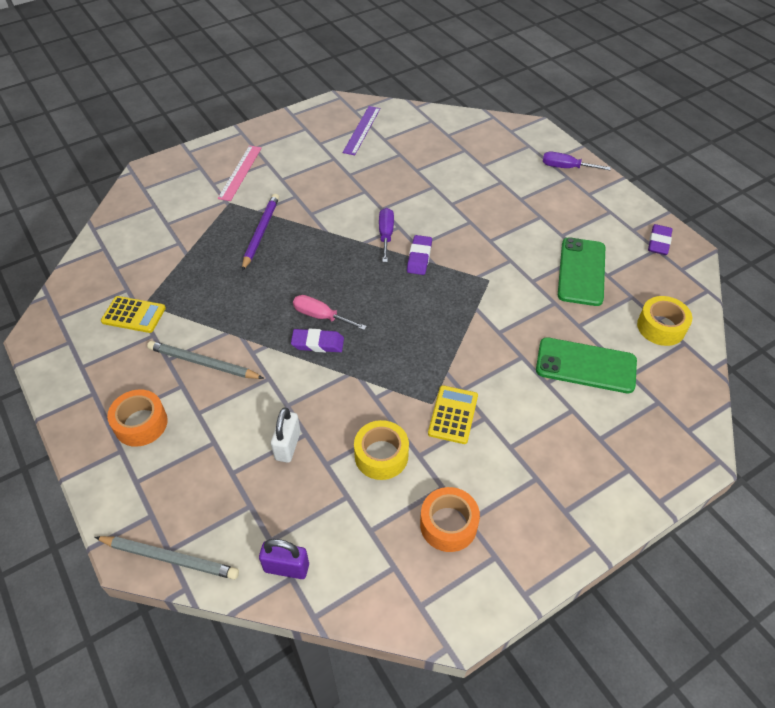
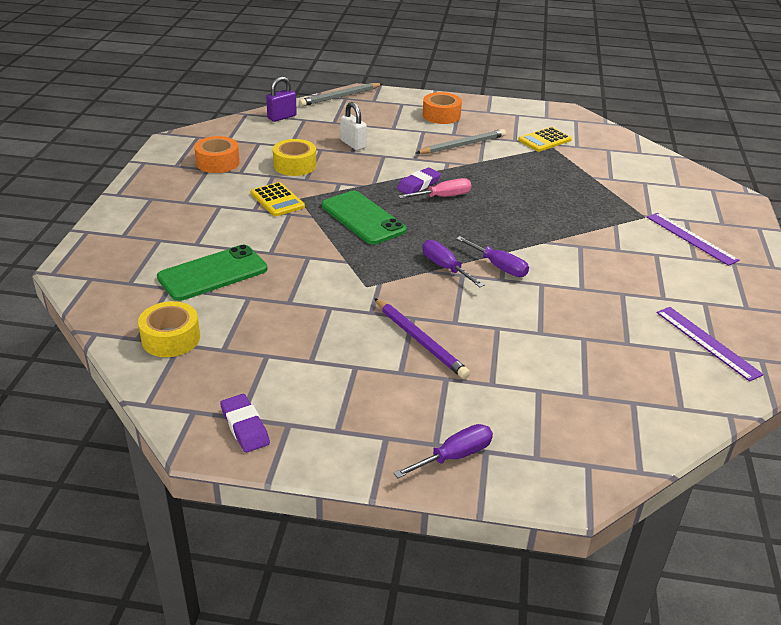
camera: 130 degrees right, 15 degrees down
pink ruler [218,145,262,201] -> purple ruler [647,213,740,266]
purple pencil [242,194,279,271] -> purple pencil moved to [374,298,470,379]
purple eraser [407,235,432,275] -> purple screwdriver [422,240,484,287]
green phone [558,238,605,306] -> green phone moved to [322,191,407,245]

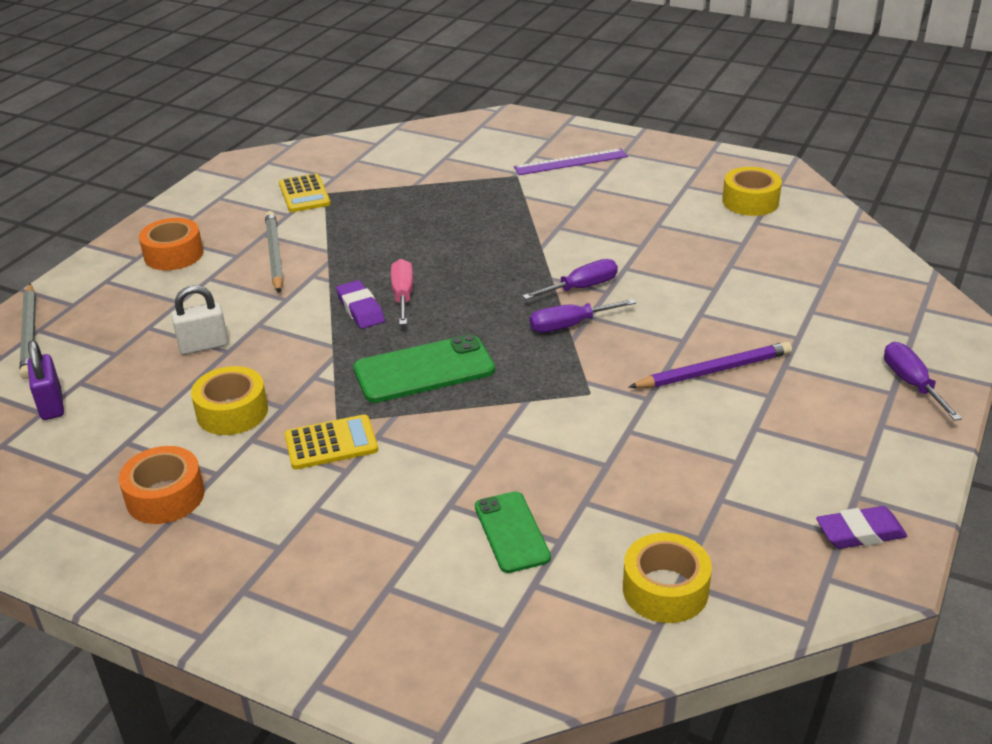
camera: 70 degrees left, 0 degrees up
green phone [157,245,267,301] -> green phone [475,491,551,573], size x0.65
purple ruler [656,307,764,382] -> yellow tape [722,167,782,216]

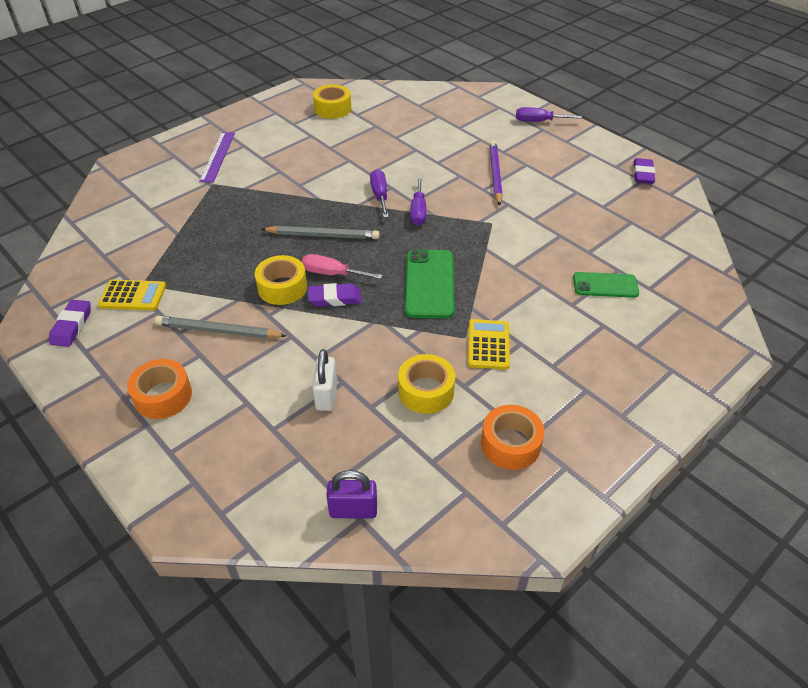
camera: 70 degrees left, 10 degrees up
grey pencil [20,283,36,379] -> grey pencil moved to [261,226,380,239]
yellow tape [623,533,712,623] -> yellow tape moved to [255,255,307,305]
none -> purple eraser [49,300,91,347]

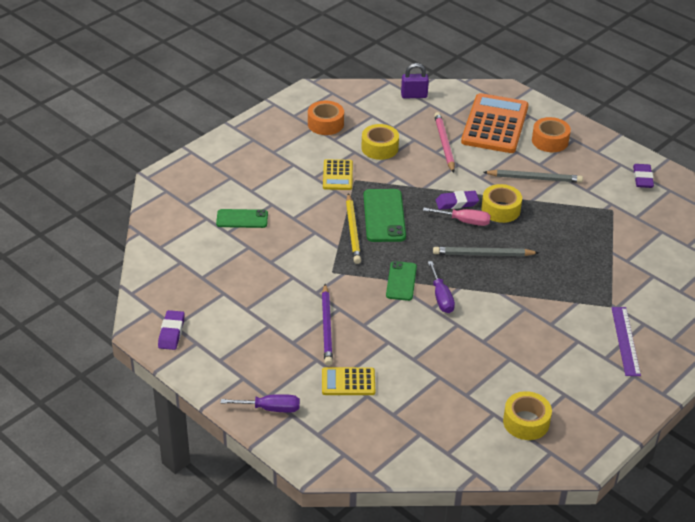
camera: 175 degrees right, 5 degrees down
yellow calculator [98,280,166,310] -> yellow calculator moved to [322,367,375,395]
white padlock [312,349,337,411] -> pink pencil [434,112,455,173]
purple screwdriver [410,177,426,226] -> green phone [386,261,417,301]
none -> yellow pencil [346,193,361,264]
none -> orange calculator [461,93,529,153]

